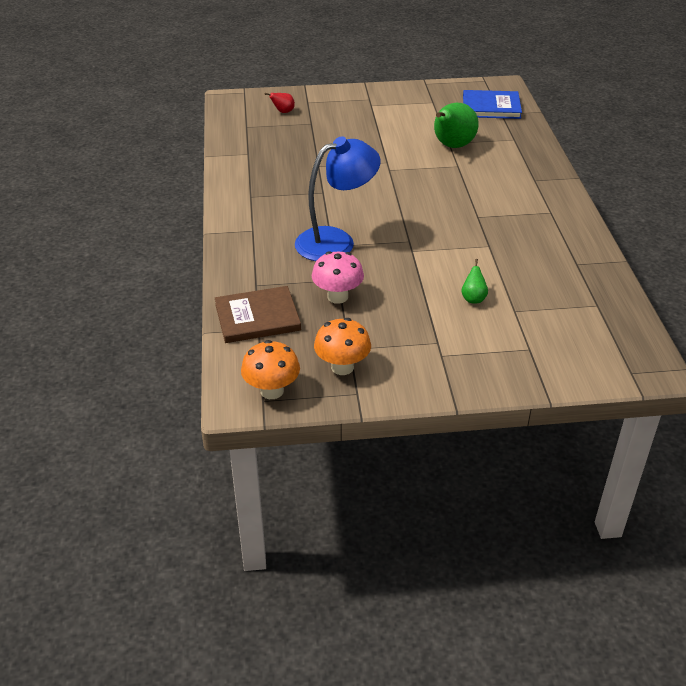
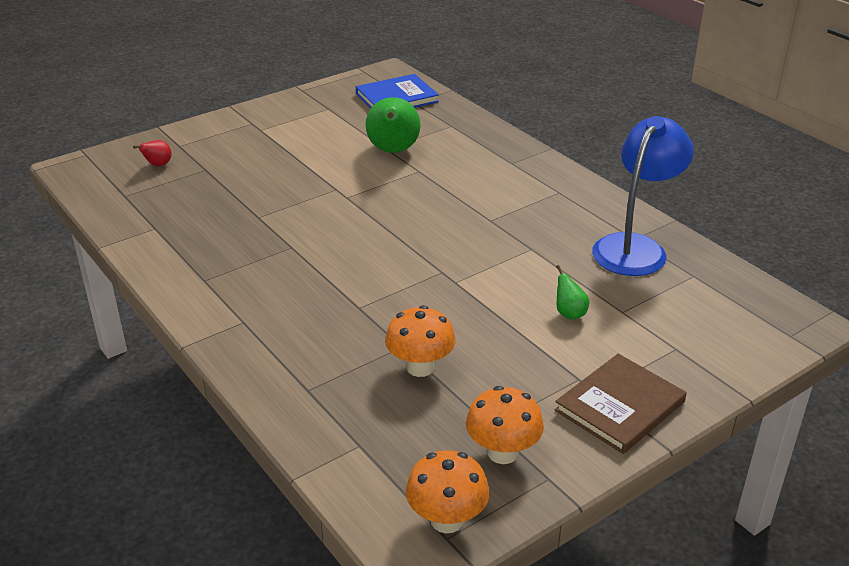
camera: 30 degrees left, 5 degrees down
brown book [215,286,301,343] -> brown book moved to [555,354,687,454]
blue lamp [295,137,381,261] -> blue lamp moved to [592,116,694,276]
pink mushroom [312,251,364,304] -> orange mushroom [385,305,456,377]

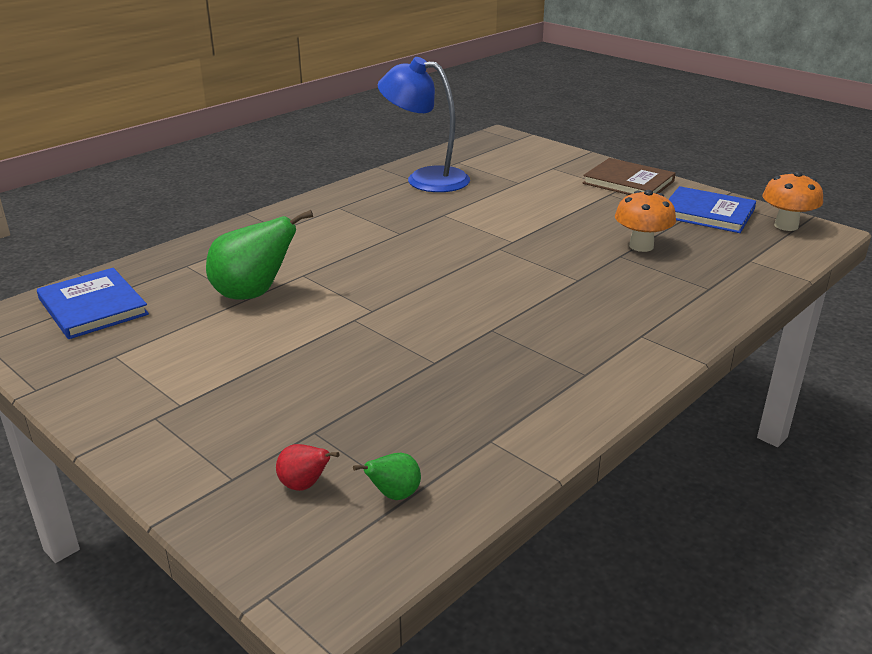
camera: 100 degrees left, 5 degrees down
orange mushroom [466,386,544,464] -> blue book [668,186,756,233]
green pear [556,265,589,320] -> green pear moved to [353,453,421,500]

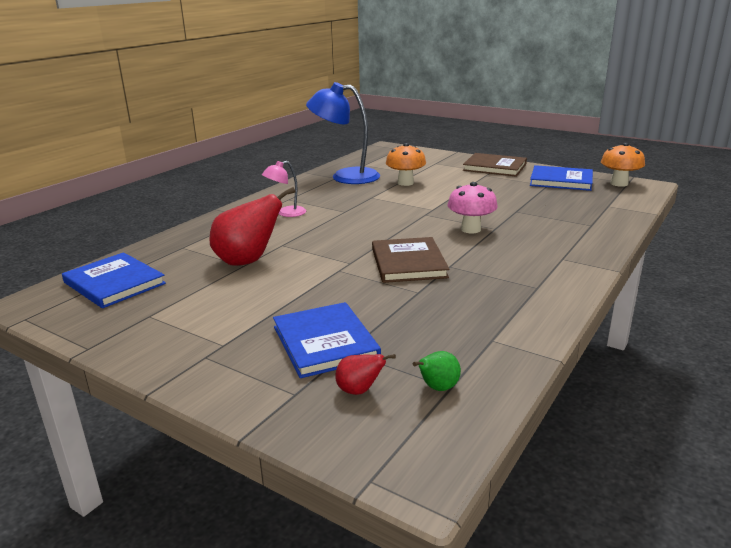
camera: 10 degrees left, 5 degrees down
green pear [206,210,313,300] -> red pear [209,187,296,266]
orange mushroom [615,190,676,252] -> orange mushroom moved to [386,143,426,186]
none -> pink lamp [262,161,306,217]
none -> blue book [273,302,381,378]
none -> brown book [372,237,449,283]
none -> pink mushroom [447,182,498,233]

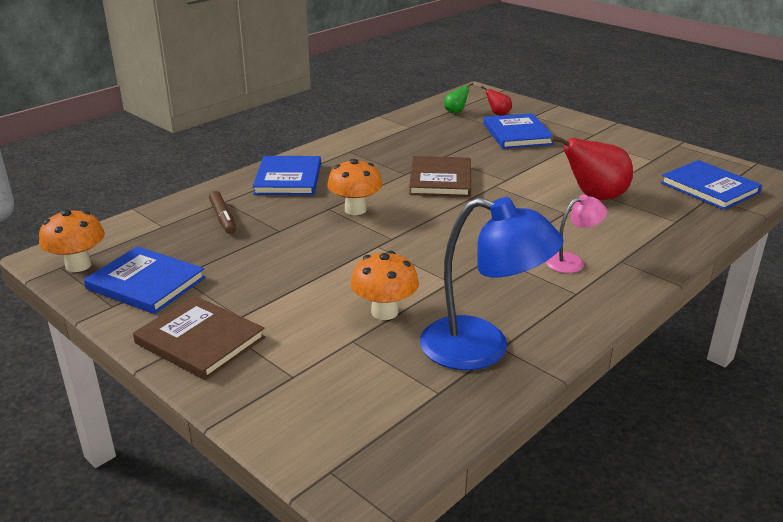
camera: 170 degrees left, 5 degrees up
pink mushroom [447,182,498,233] -> orange mushroom [327,159,382,215]
none -> brown marker [209,191,236,234]
none -> blue book [252,156,321,195]

